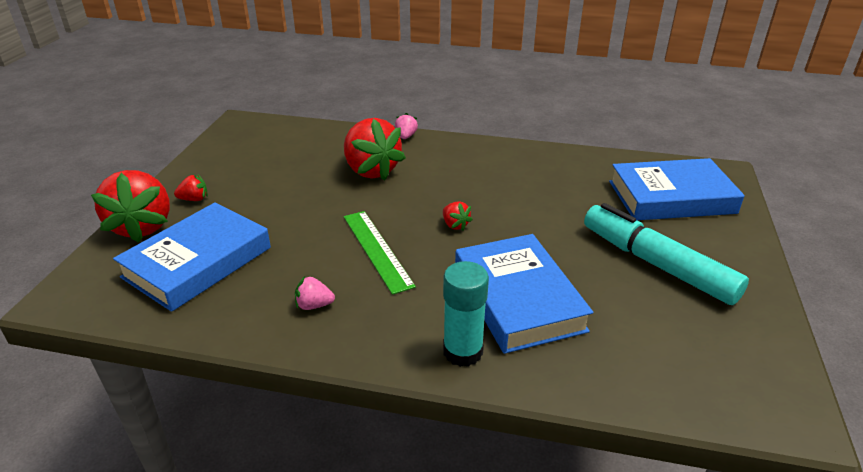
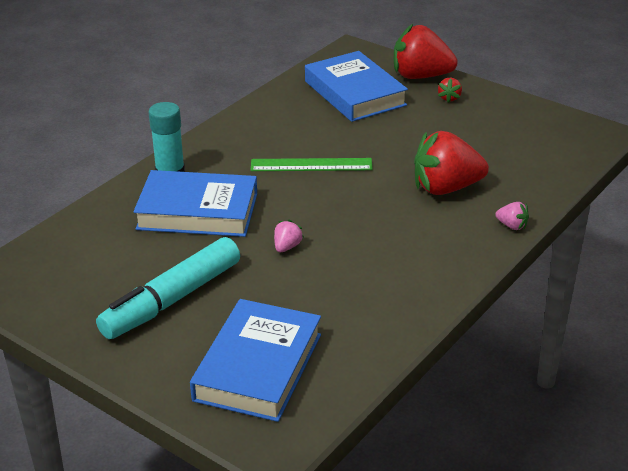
camera: 115 degrees right, 0 degrees up
pink strawberry [295,276,335,310] -> pink strawberry moved to [274,220,304,252]
red strawberry [443,201,473,231] -> none
turquoise marker [584,203,749,305] -> turquoise marker turned 150 degrees clockwise [96,237,240,339]

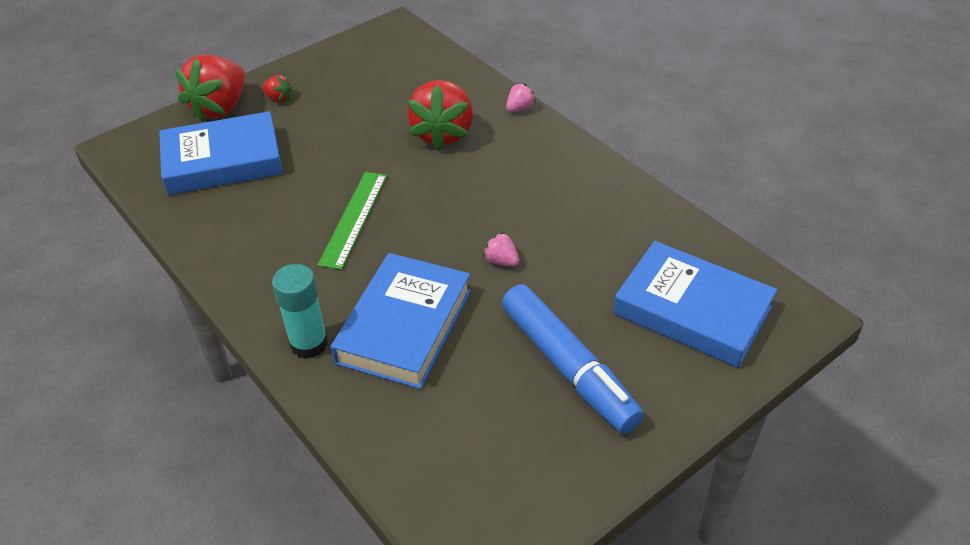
camera: 75 degrees left, 10 degrees up
turquoise marker [96,237,240,339] -> blue marker [502,284,644,434]

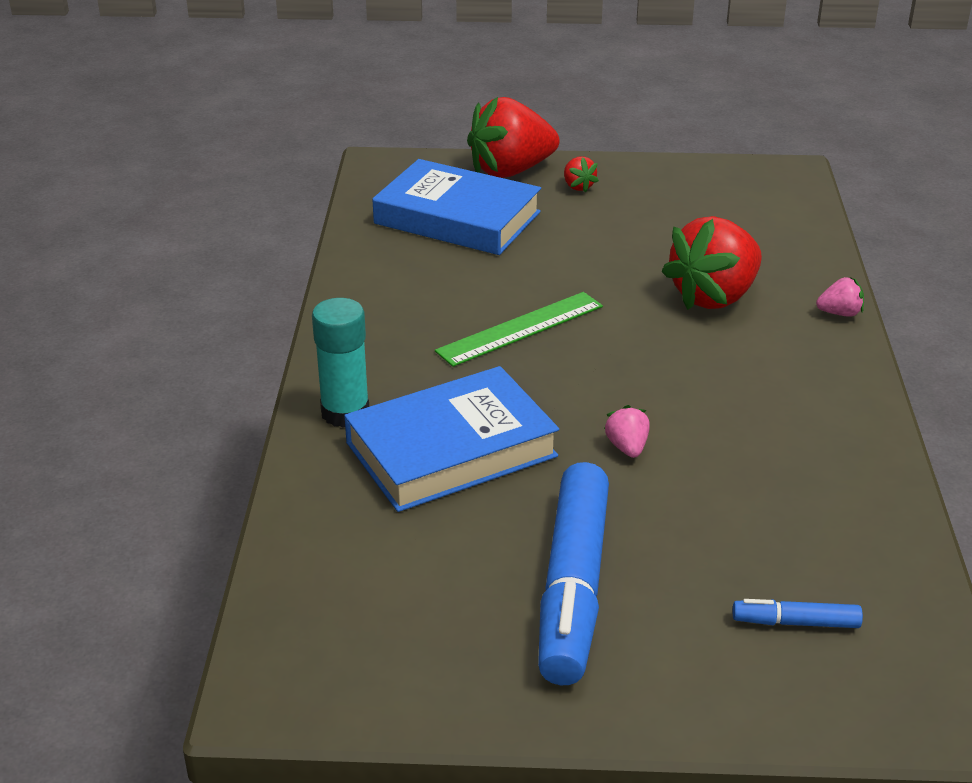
camera: 40 degrees right, 10 degrees down
blue book [613,241,777,368] -> blue marker [733,599,863,628]

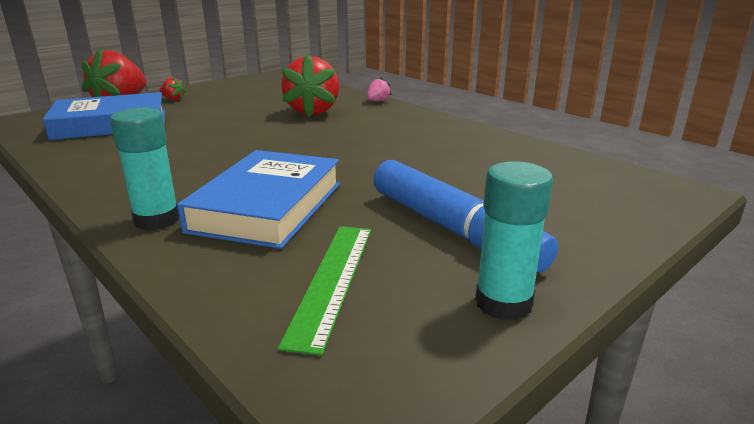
camera: 45 degrees left, 10 degrees down
green ruler [435,292,603,367] -> green ruler moved to [278,226,371,355]
pink strawberry [604,405,650,458] -> none
blue marker [733,599,863,628] -> none
none -> turquoise glue stick [475,161,553,321]

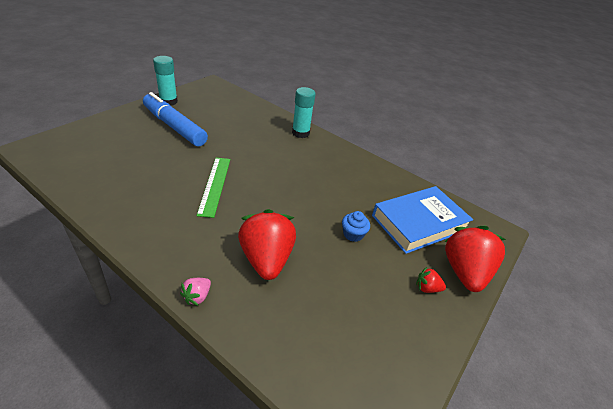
camera: 165 degrees right, 15 degrees up
blue book [177,150,340,249] -> none
green ruler [278,226,371,355] -> green ruler moved to [196,158,230,218]
none -> blue cupcake [342,211,370,242]

